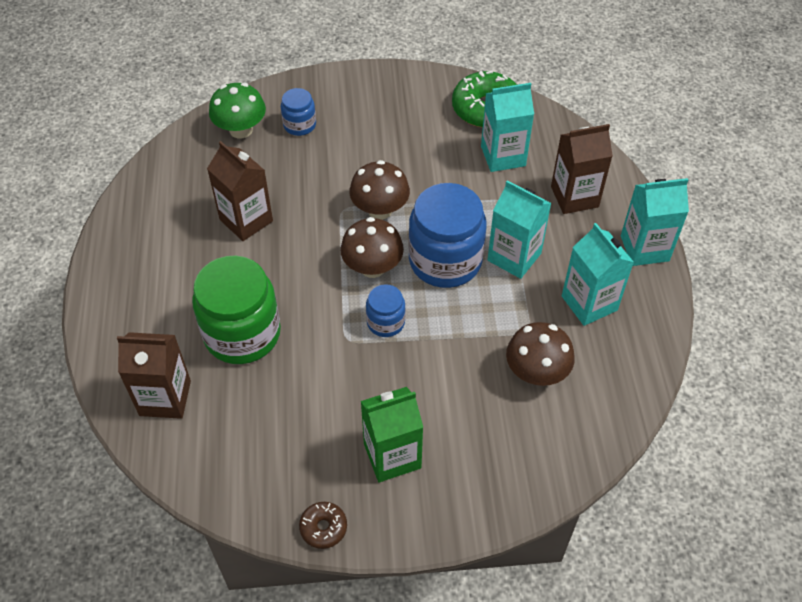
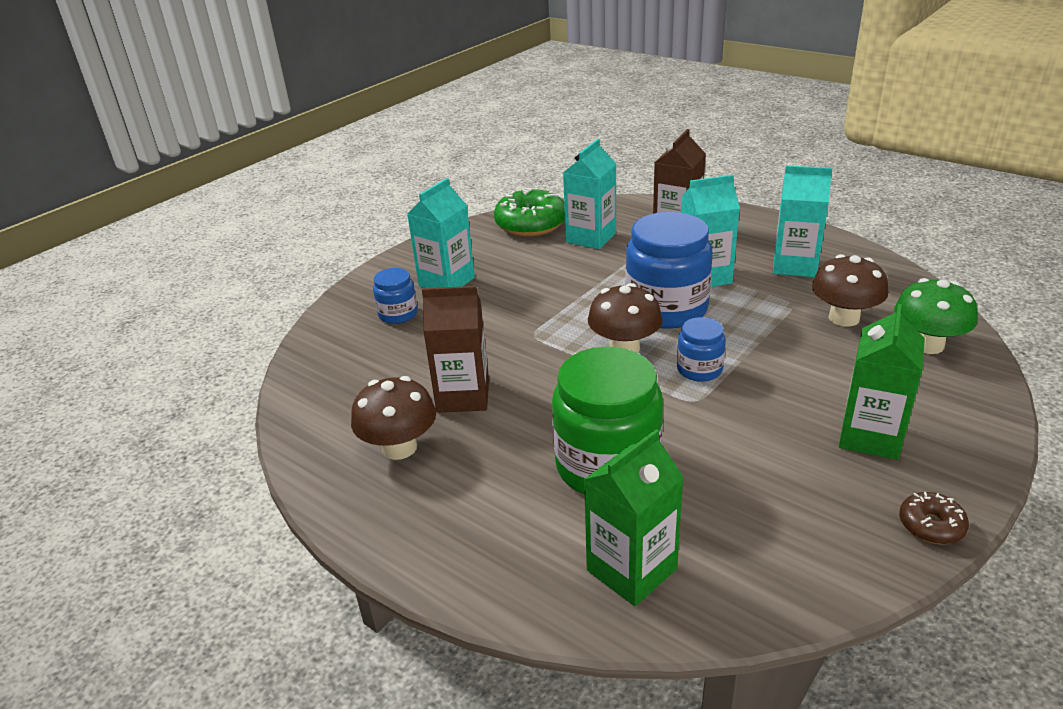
camera: 45 degrees left, 20 degrees down
brown carton [117,332,191,419] -> green carton [583,429,684,606]
green mushroom [209,83,266,139] -> green mushroom moved to [894,278,978,354]
brown mushroom [349,160,410,220] -> brown mushroom moved to [351,376,436,460]
turquoise carton [621,178,689,266] -> turquoise carton moved to [407,178,475,288]

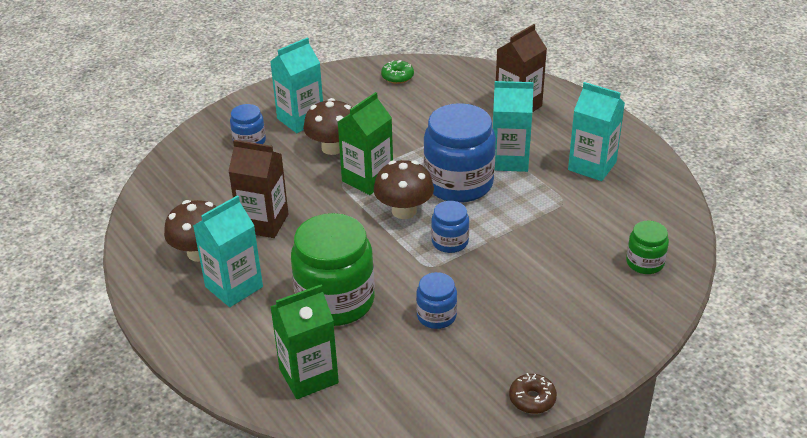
camera: 15 degrees right, 5 degrees up
green donut [494,188,565,237] -> green donut [381,60,414,84], size x0.51
turquoise carton [563,139,616,249] -> turquoise carton moved to [193,195,263,307]
brown mushroom [812,254,888,327] -> brown mushroom moved to [303,98,352,155]
green carton [839,304,925,460] -> green carton moved to [338,92,393,195]
green mushroom [894,278,978,354] -> green jar [626,221,669,274]
none -> blue jar [416,272,457,329]

